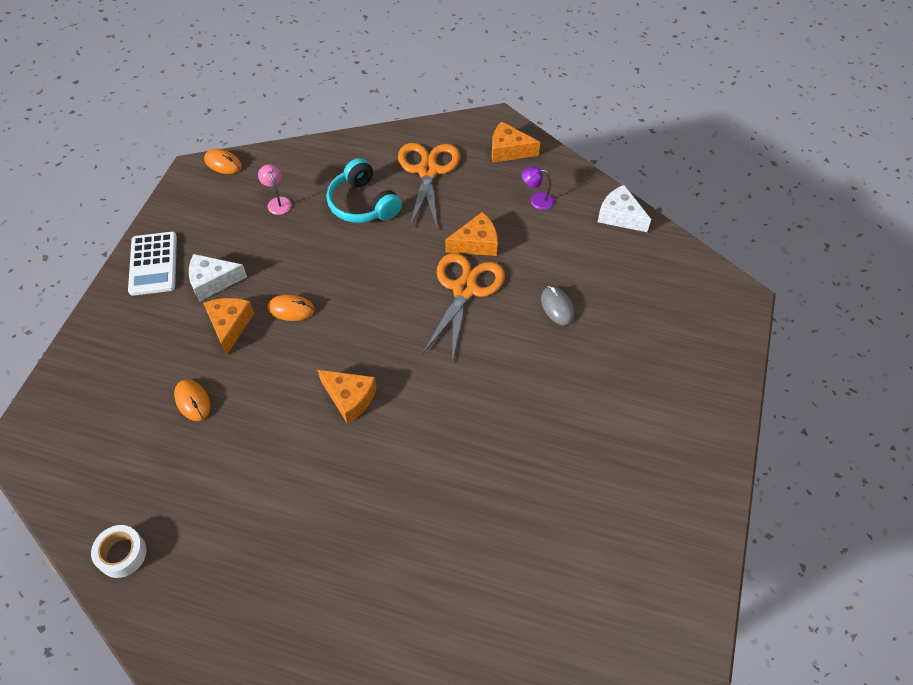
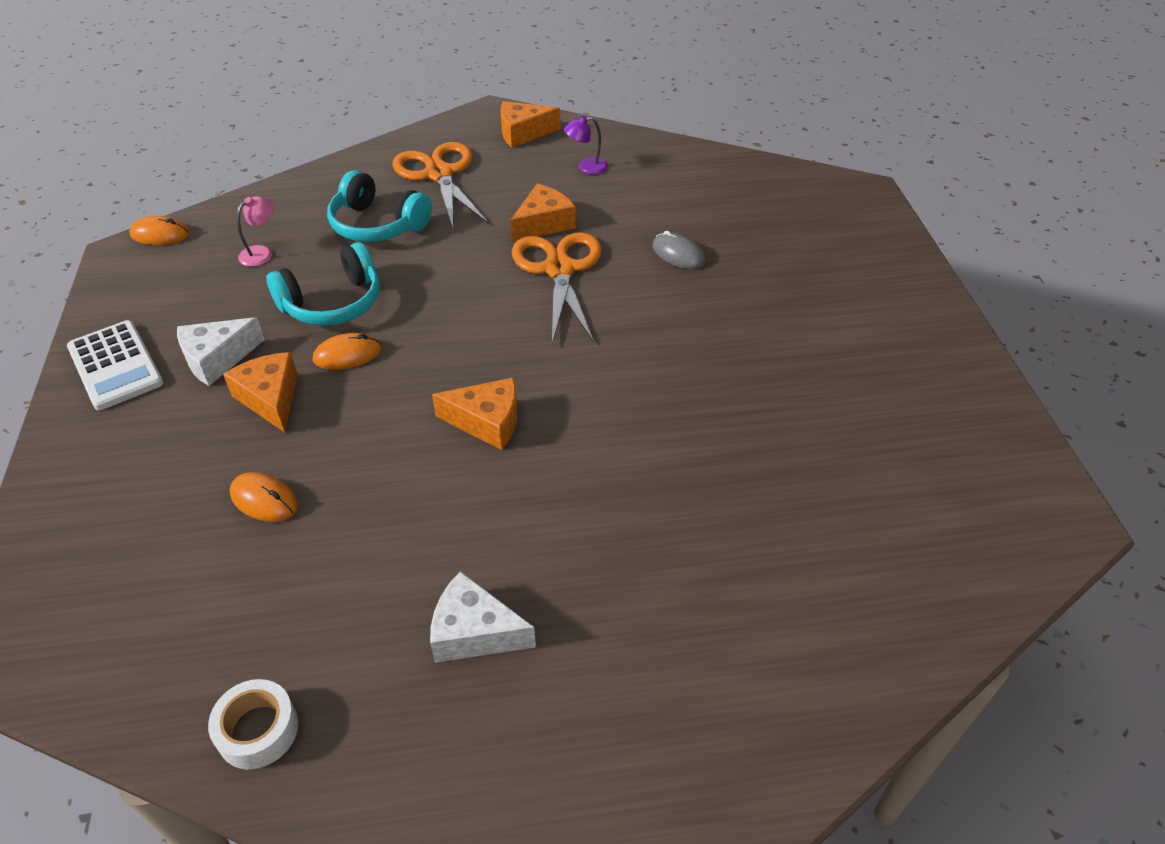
camera: 25 degrees left, 10 degrees down
pink lamp [258,164,292,215] -> pink lamp turned 90 degrees clockwise [237,196,274,266]
white cheese [597,185,651,232] -> white cheese moved to [430,571,536,663]
none -> turquoise headphones [266,242,380,326]

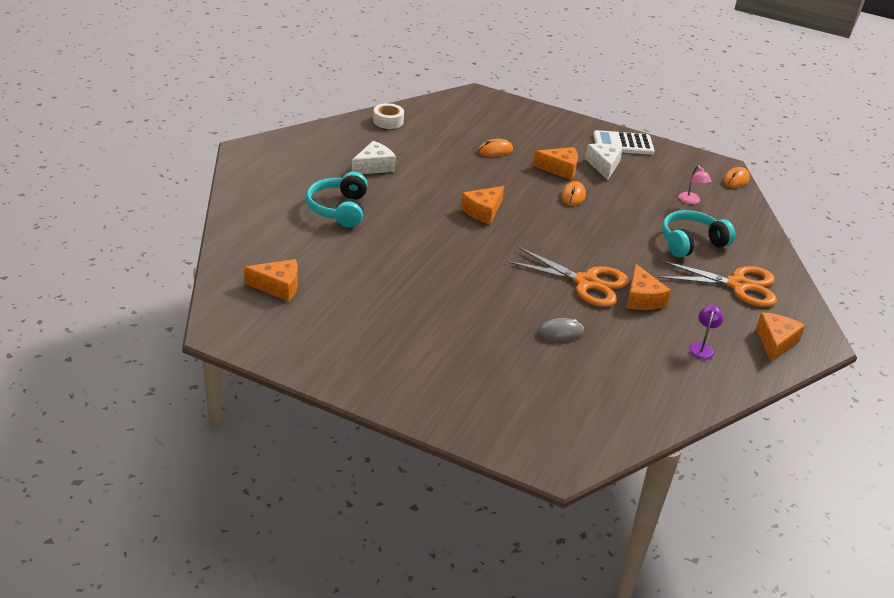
camera: 120 degrees right, 10 degrees down
turquoise headphones [266,242,380,326] -> turquoise headphones moved to [306,172,368,227]
none -> orange cheese [244,259,298,302]

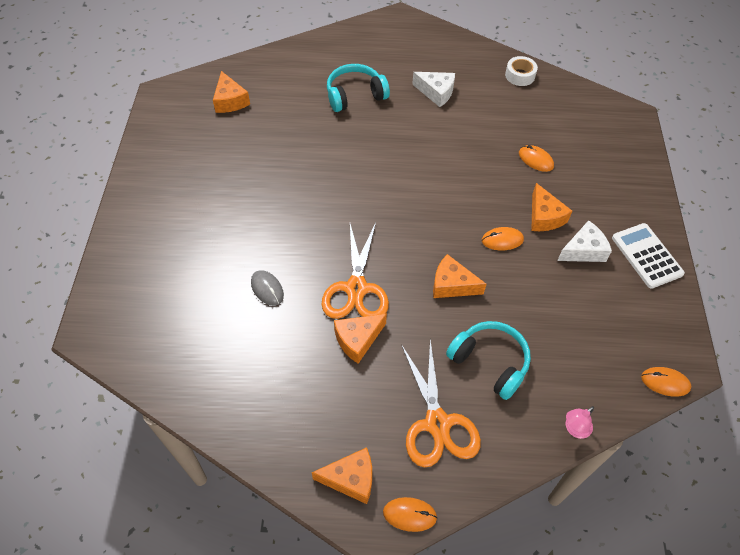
camera: 70 degrees right, 20 degrees up
orange cheese [461,186,504,224] -> orange cheese moved to [433,254,486,298]
pink lamp [679,165,711,204] -> pink lamp moved to [565,406,594,439]
purple lamp [688,306,724,360] -> none
none -> orange mouse [383,497,437,532]

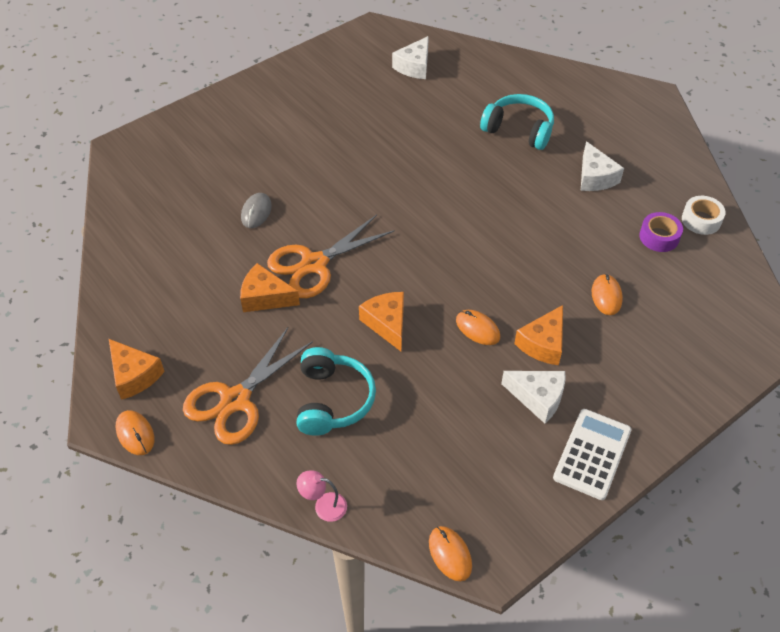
camera: 50 degrees right, 5 degrees down
orange cheese [213,71,250,113] -> white cheese [392,36,429,79]
none -> purple tape [639,212,683,252]

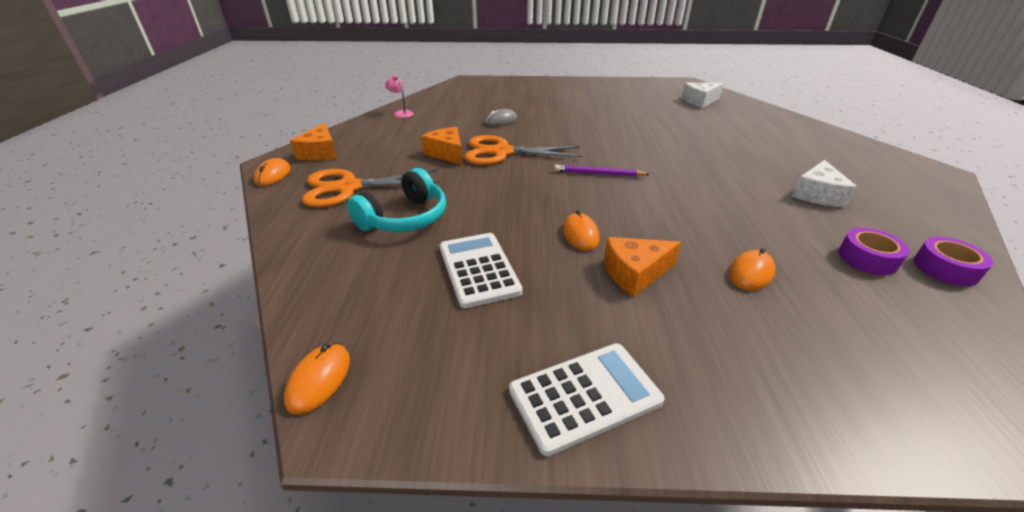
camera: 40 degrees right, 15 degrees down
pink lamp [296,471,347,522] -> pink lamp moved to [385,75,414,118]
orange cheese [359,292,404,351] -> none
turquoise headphones [480,94,554,150] -> none
white cheese [501,371,566,424] -> none
white tape [682,196,726,235] -> purple tape [914,237,993,286]
none -> white calculator [440,233,523,308]
none -> purple pencil [554,165,649,177]

